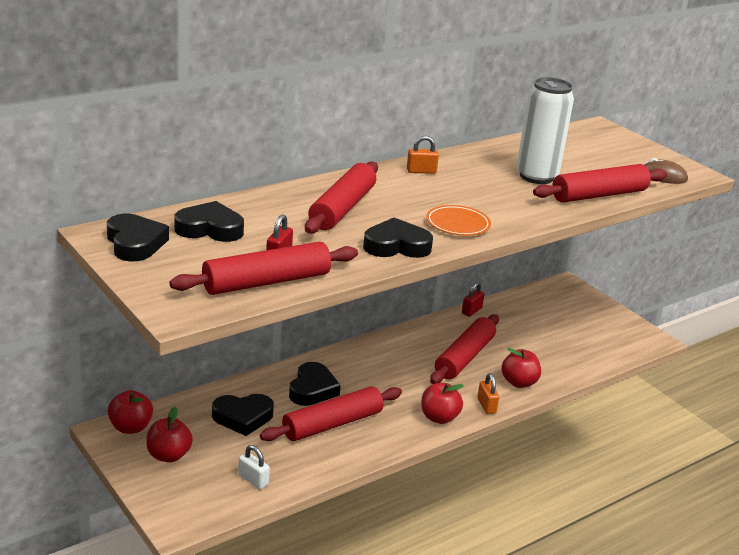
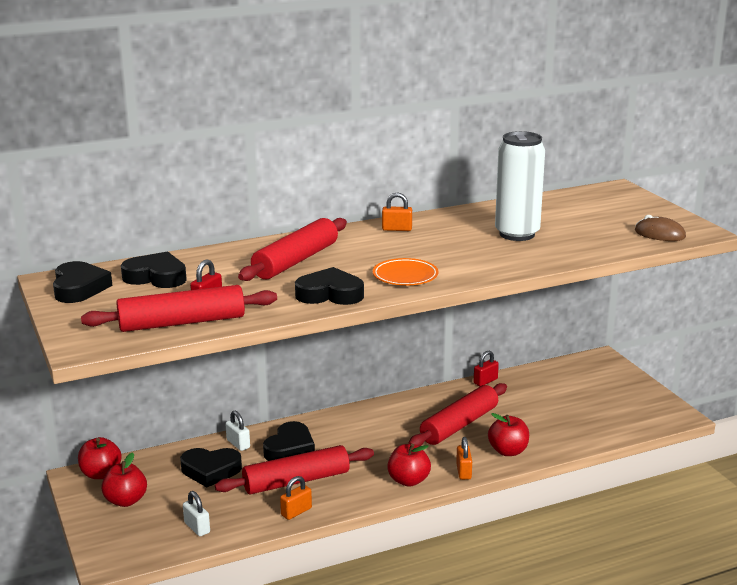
camera: 15 degrees right, 5 degrees down
red rolling pin [533,164,667,203] -> none
none -> white padlock [226,411,250,451]
none -> orange padlock [280,476,312,520]

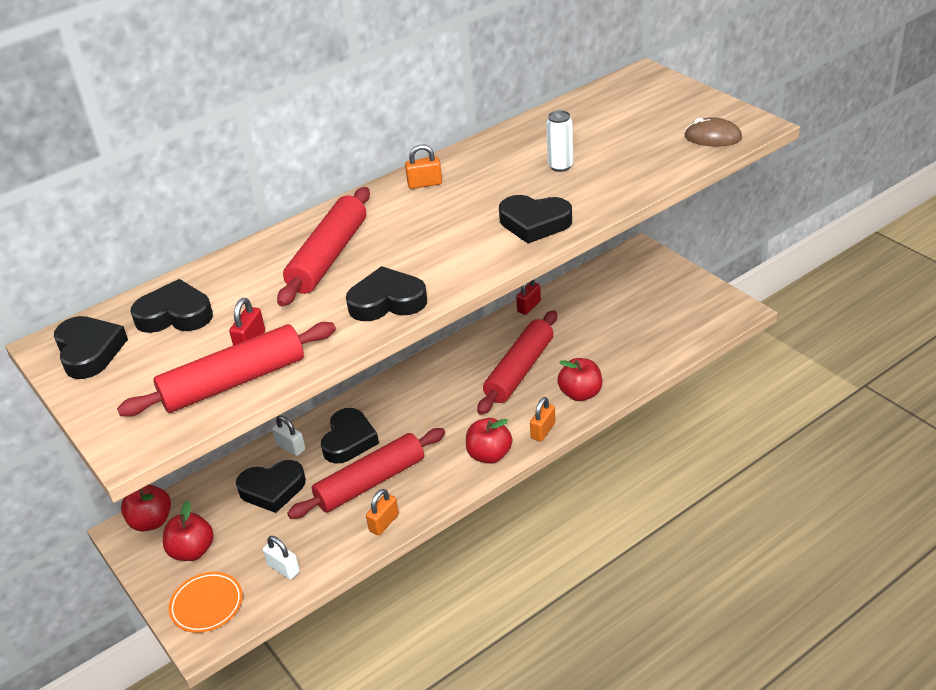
camera: 10 degrees left, 15 degrees up
orange plate [373,258,438,286] -> orange plate moved to [169,572,243,633]
orange padlock [456,437,472,480] -> orange padlock turned 45 degrees clockwise [530,397,556,441]
white can [495,131,545,241] -> white can [546,110,573,172], size x0.50
none -> black heart [499,195,572,244]

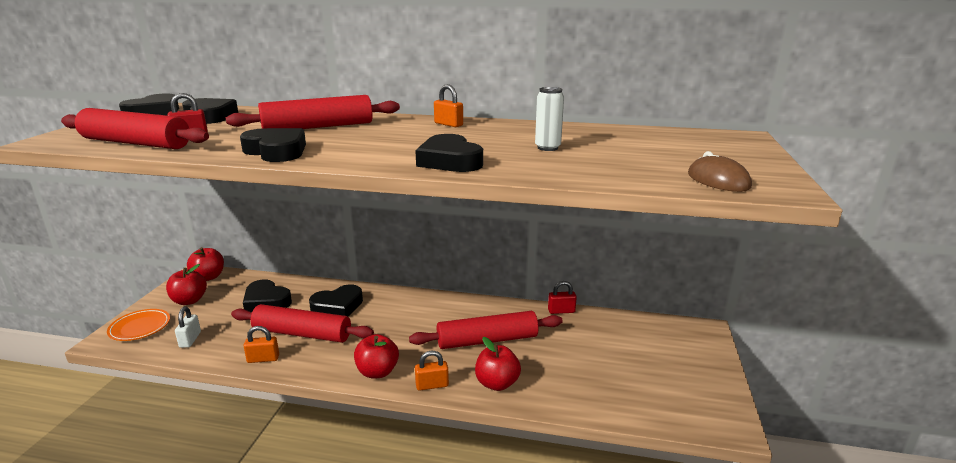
camera: 45 degrees right, 15 degrees down
white padlock [272,416,305,456] -> none

